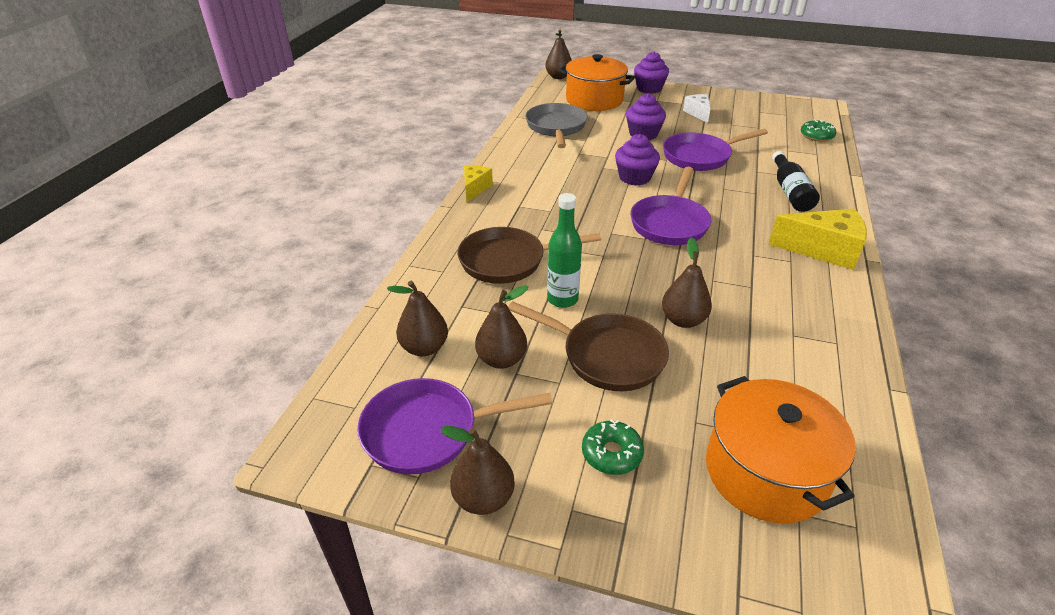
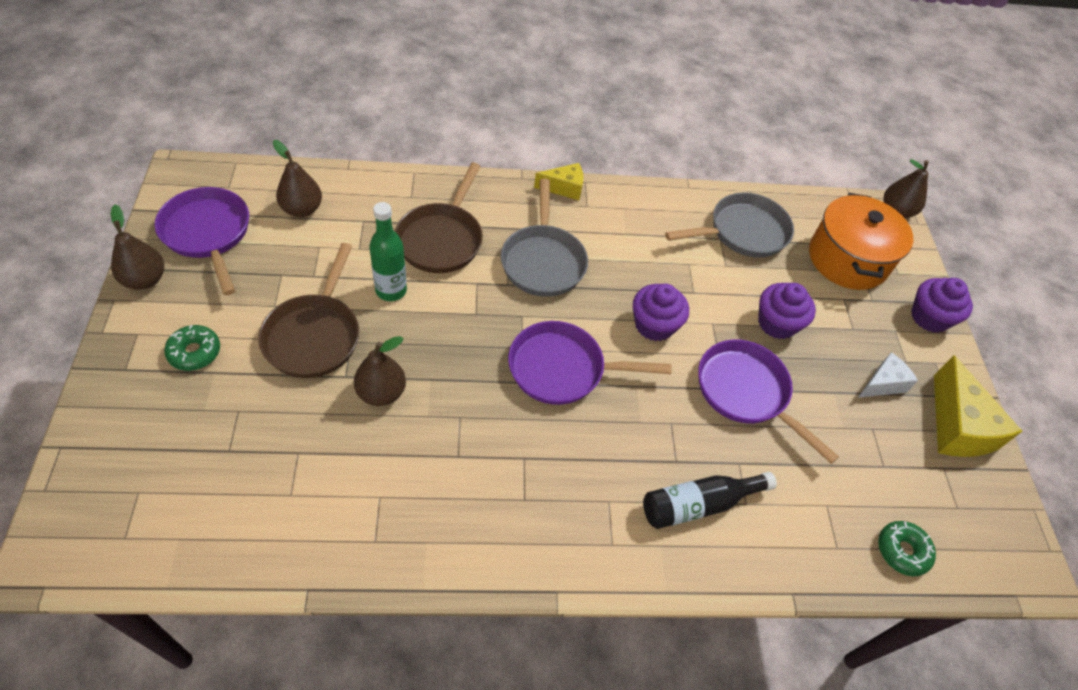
camera: 65 degrees right, 15 degrees up
brown pan [458,227,601,284] -> brown pan turned 135 degrees counterclockwise [395,163,483,273]
brown pear [475,285,528,369] -> none
orange pot [706,376,856,524] -> none
yellow cheese [768,209,867,270] -> yellow cheese moved to [934,355,1022,457]
none -> grey pan [501,178,588,297]

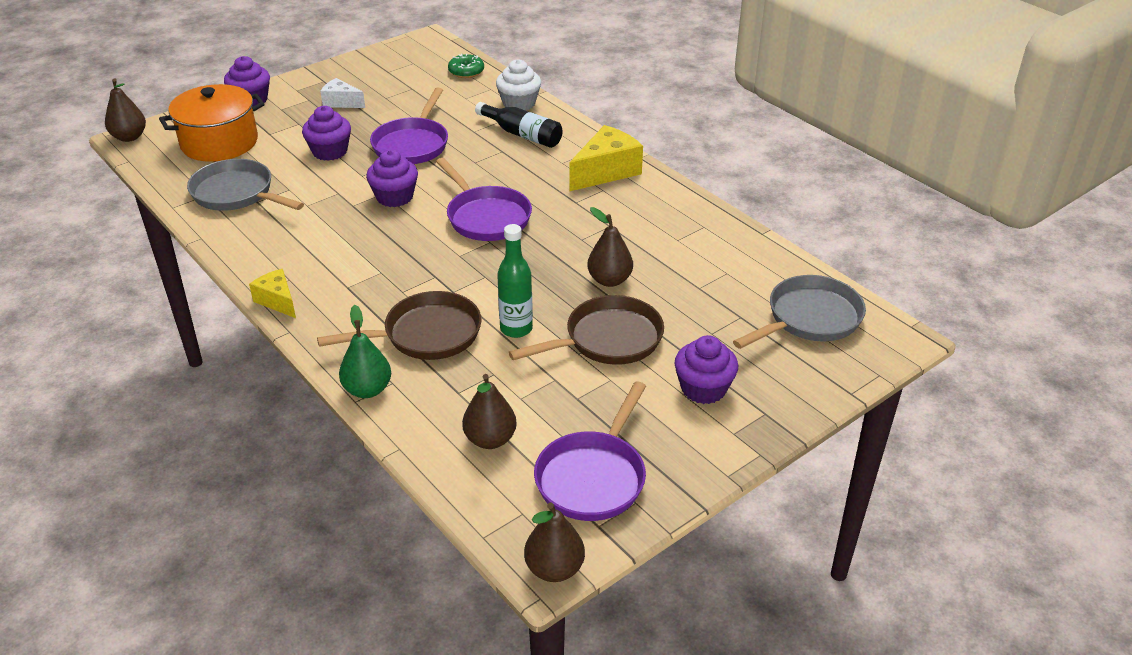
camera: 120 degrees left, 15 degrees down
brown pear [111,204,164,290] -> brown pear moved to [524,502,585,582]
green donut [164,325,220,371] -> purple cupcake [674,335,738,404]
grey pan [501,178,588,297] -> grey pan moved to [733,275,866,349]
yellow cheese [934,355,1022,457] -> yellow cheese moved to [569,125,643,191]
none -> green pear [339,305,391,398]
none -> white cupcake [496,59,541,111]

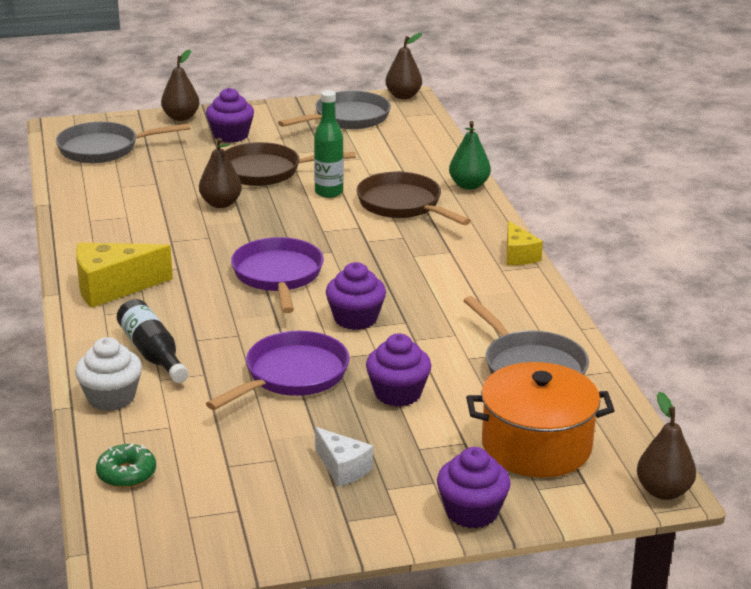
camera: 155 degrees left, 10 degrees down
brown pan [317,291,481,360] -> brown pan turned 45 degrees clockwise [356,172,471,225]
brown pear [462,374,517,449] -> brown pear moved to [161,49,199,121]
purple pan [534,381,646,521] -> grey pan [278,91,391,129]

